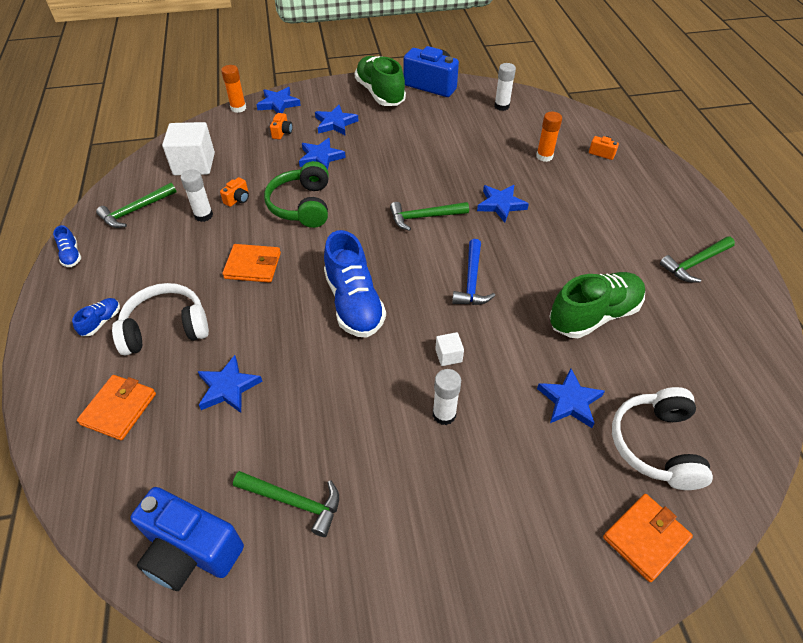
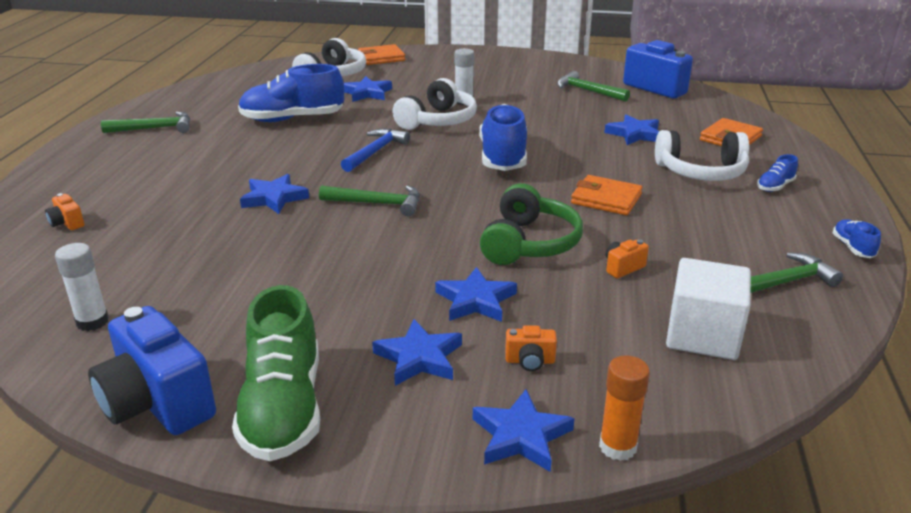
camera: 160 degrees left, 20 degrees down
white glue stick [181,169,213,222] -> none
orange camera [270,113,293,140] -> orange camera turned 120 degrees counterclockwise [505,325,557,371]
white cube [435,332,464,366] -> white headphones [392,78,477,130]
orange glue stick [536,112,562,162] -> none
green shoe [549,272,645,338] -> blue shoe [238,64,344,122]

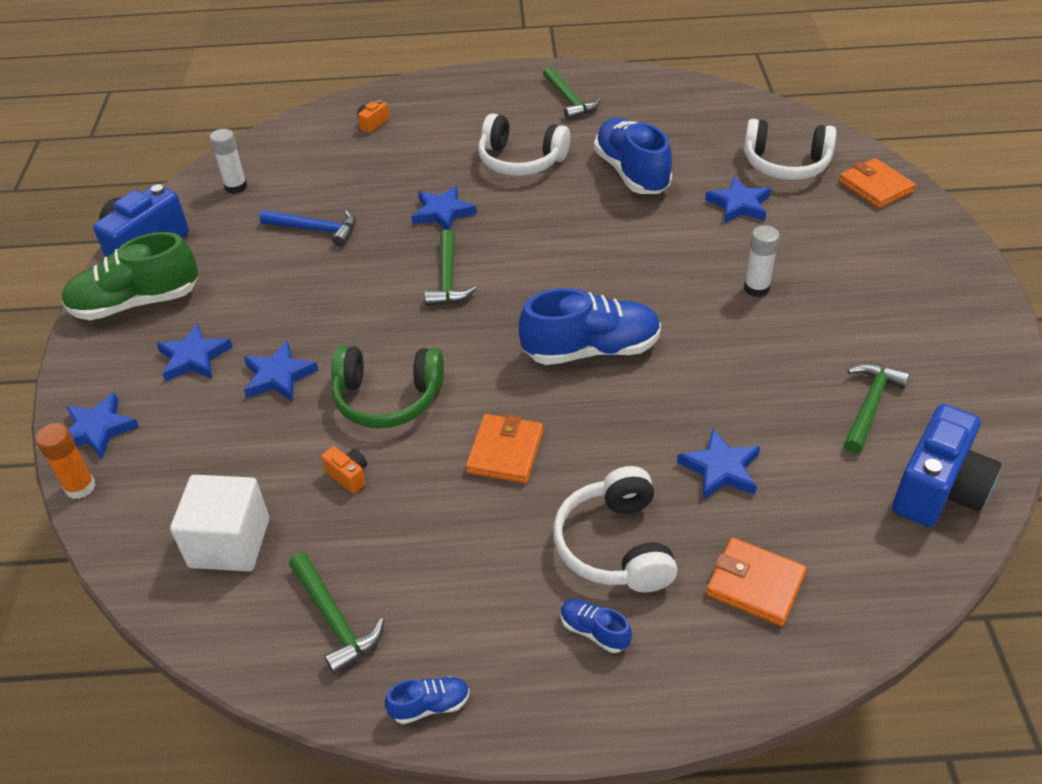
camera: 80 degrees right, 15 degrees up
blue hammer [341,129,410,172] -> blue hammer moved to [259,210,356,247]
white headphones [392,78,477,130] -> white headphones moved to [479,113,570,176]
orange camera [505,325,557,371] -> none

